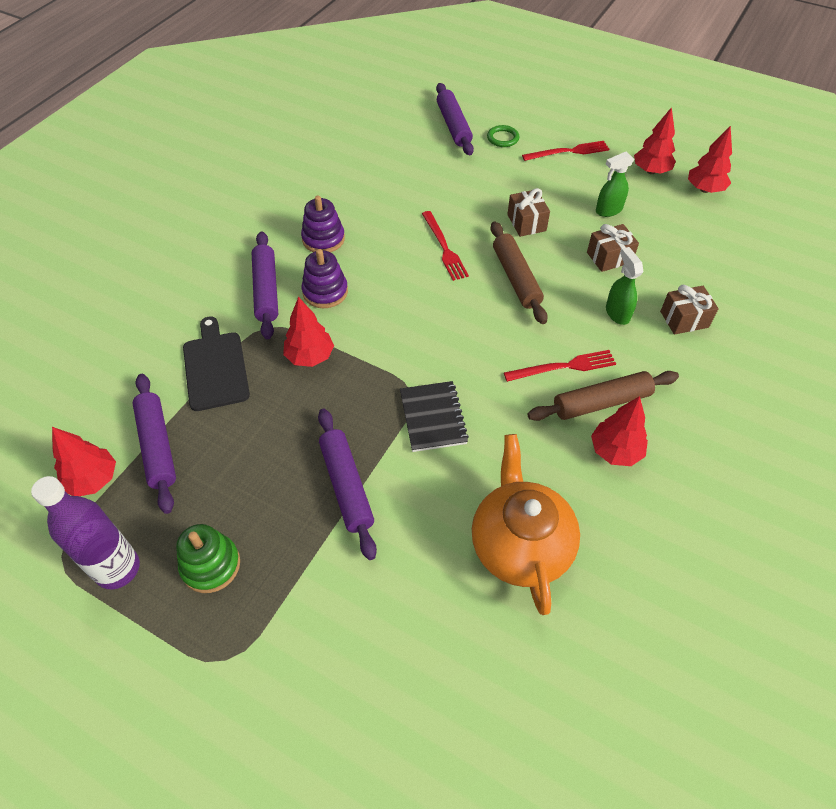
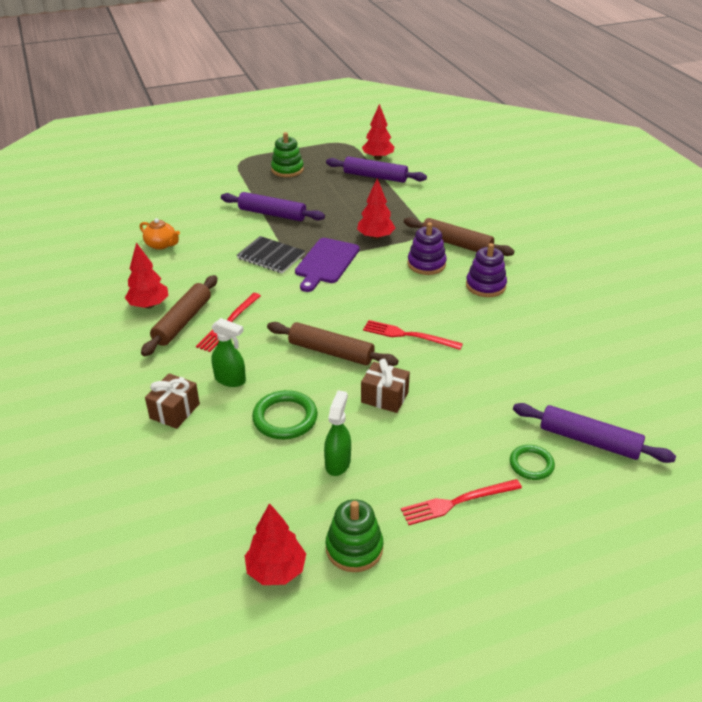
camera: 130 degrees right, 15 degrees down
purple bottle [31,476,140,589] -> none
black cutting board [183,316,250,411] -> none
purple rolling pin [252,231,278,339] -> brown rolling pin [404,217,514,256]
orange teapot [472,434,580,615] -> orange teapot [140,218,180,250], size x0.48
red fork [522,141,610,161] -> red fork turned 45 degrees clockwise [401,479,522,525]
brown gift [587,224,639,272] -> green ring [252,390,318,439]
red tree [634,107,676,174] -> green stacking toy [326,499,383,572]
none -> purple cutting board [295,238,360,292]

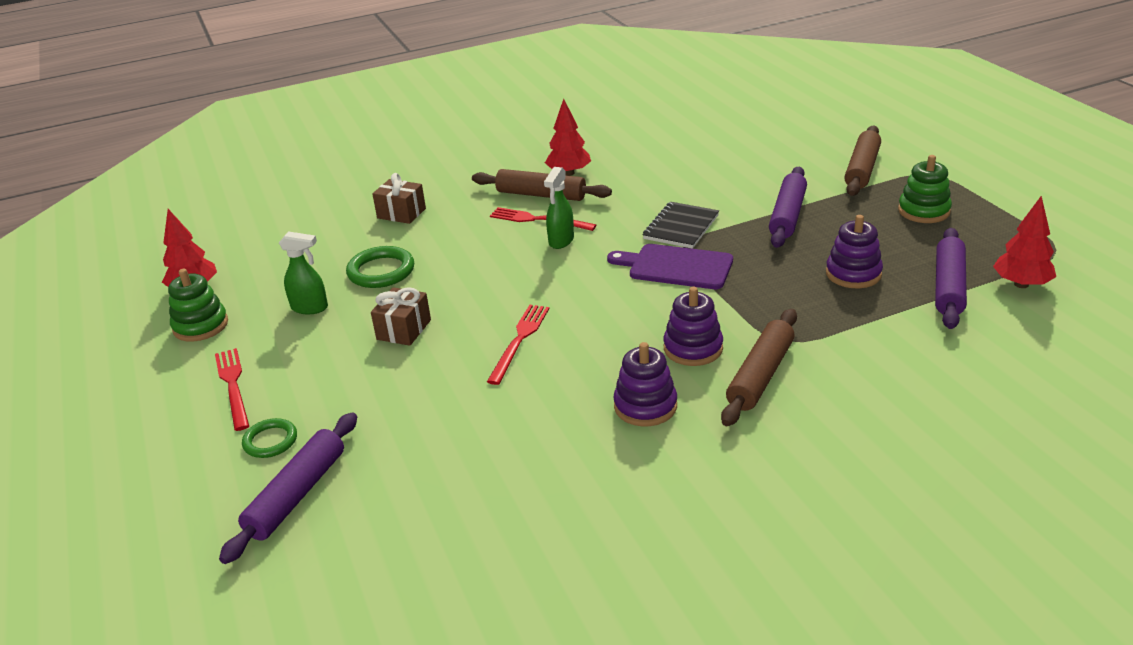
camera: 90 degrees right, 5 degrees down
orange teapot [140,218,180,250] -> none
green spray bottle [211,318,246,387] -> green spray bottle moved to [544,167,574,249]
brown rolling pin [267,322,398,366] -> brown rolling pin moved to [845,125,881,196]
red tree [357,179,395,240] -> none
none -> purple stacking toy [826,215,883,288]

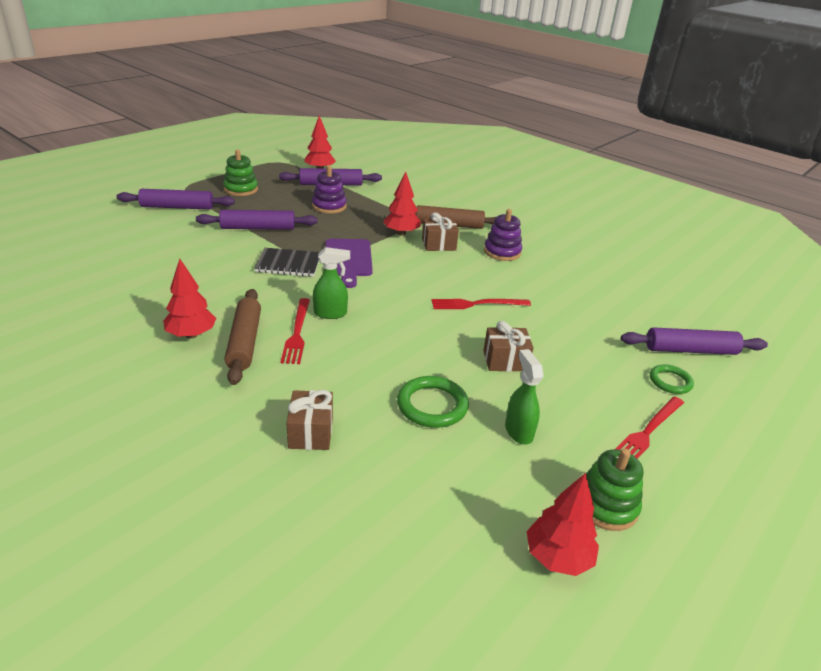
camera: 120 degrees left, 0 degrees up
purple stacking toy [663,287,723,366] -> brown gift [422,213,459,251]
brown rolling pin [845,125,881,196] -> purple rolling pin [116,189,235,210]
none -> red tree [383,171,420,236]

